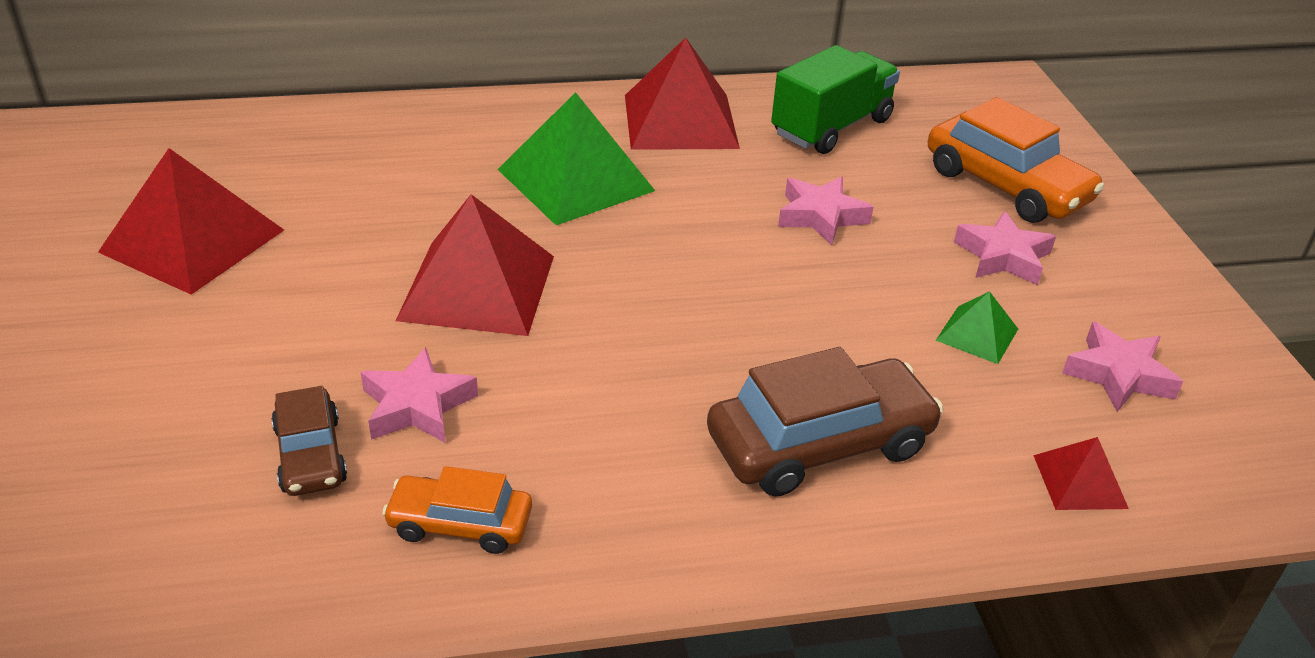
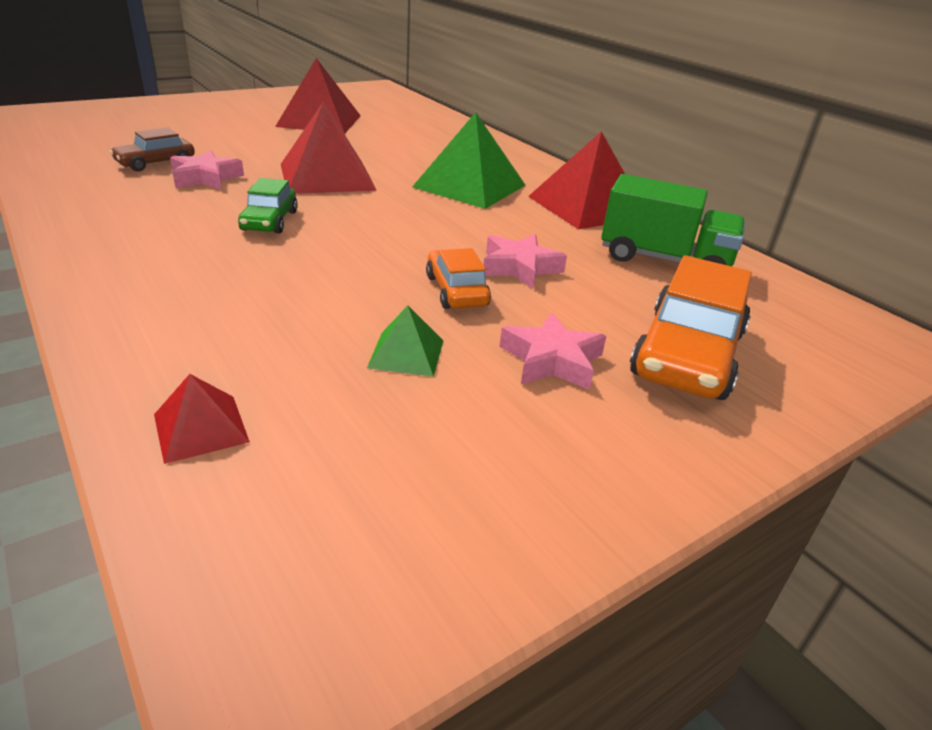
camera: 65 degrees right, 5 degrees down
orange car [382,466,532,554] -> orange car moved to [426,248,491,309]
brown car [707,347,943,497] -> none
pink star [1062,322,1183,412] -> none
none -> green car [238,178,298,234]

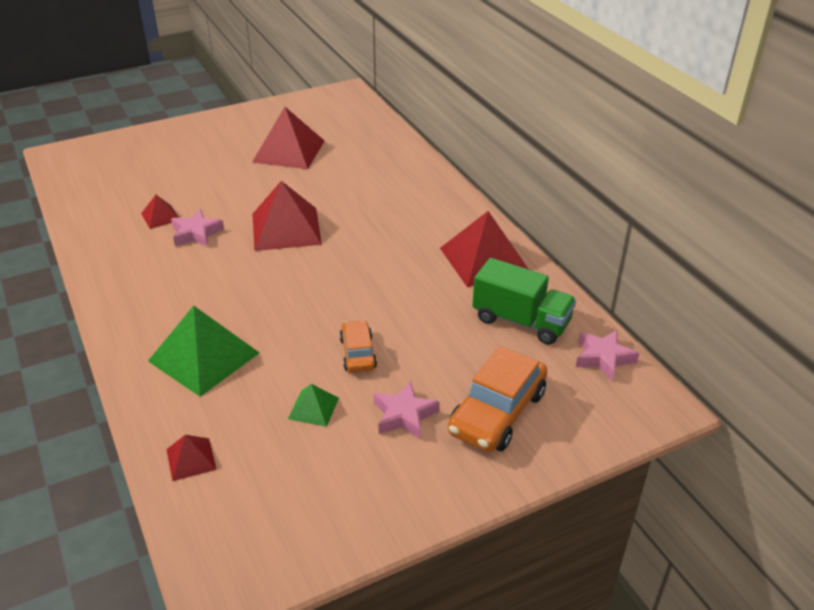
camera: 10 degrees right, 5 degrees up
brown car [110,128,195,172] -> red pyramid [141,195,179,229]
green car [238,178,298,234] -> none
green pyramid [412,112,526,209] -> green pyramid moved to [148,306,259,397]
pink star [483,234,567,289] -> pink star moved to [576,330,639,381]

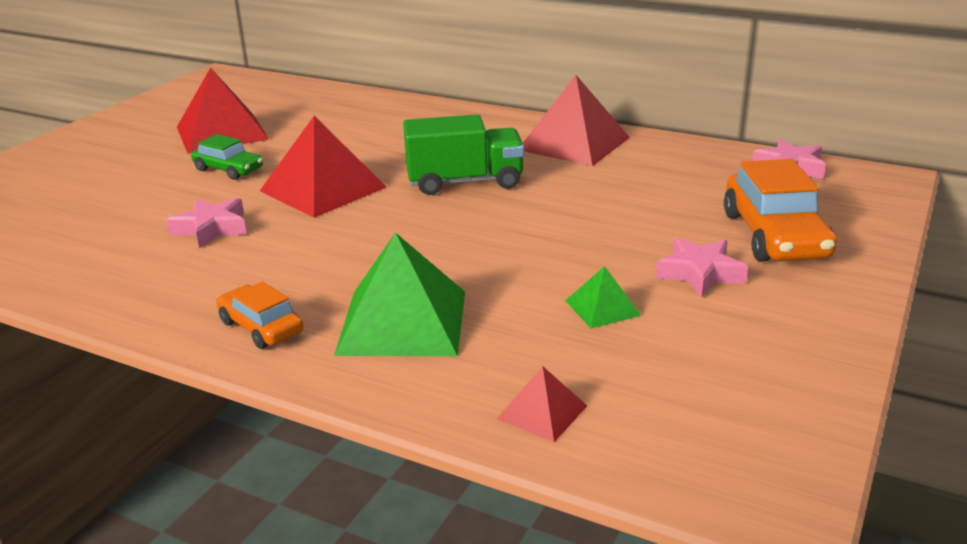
camera: 35 degrees left, 10 degrees down
red pyramid [141,195,179,229] -> none
orange car [339,320,377,372] -> orange car moved to [216,281,303,349]
green truck [472,258,576,345] -> green truck moved to [403,114,524,195]
none -> green car [191,134,263,180]

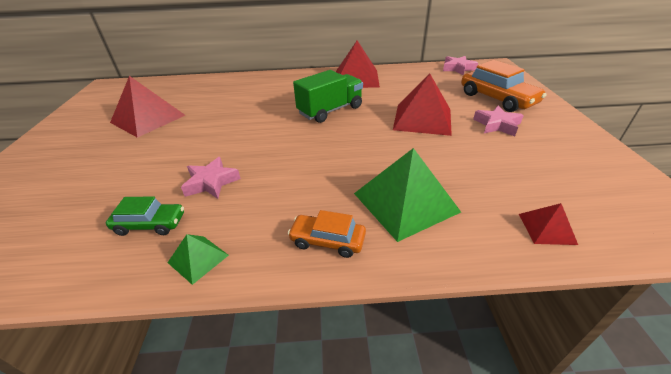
camera: 30 degrees left, 10 degrees up
green car [191,134,263,180] -> green car moved to [106,196,184,236]
red pyramid [260,116,386,218] -> red pyramid moved to [393,74,452,136]
green pyramid [565,266,642,328] -> green pyramid moved to [167,234,229,285]

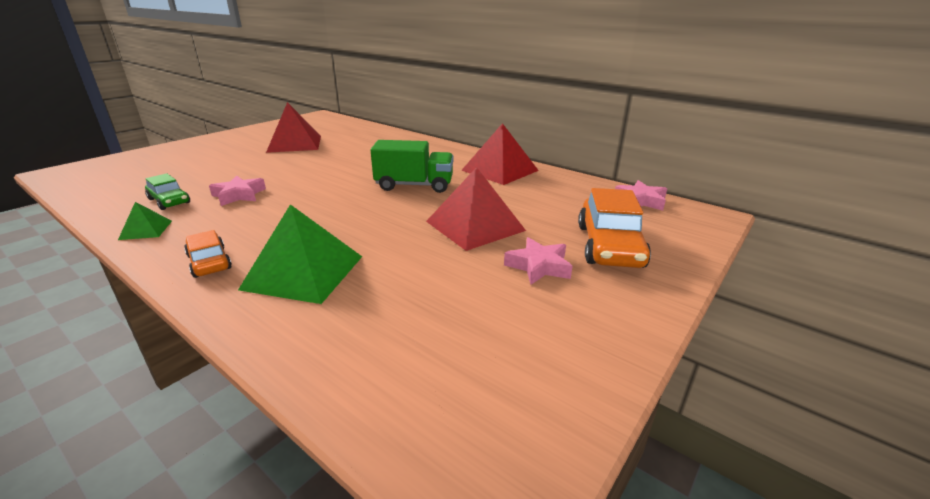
camera: 40 degrees right, 10 degrees down
red pyramid [519,203,578,245] -> none

